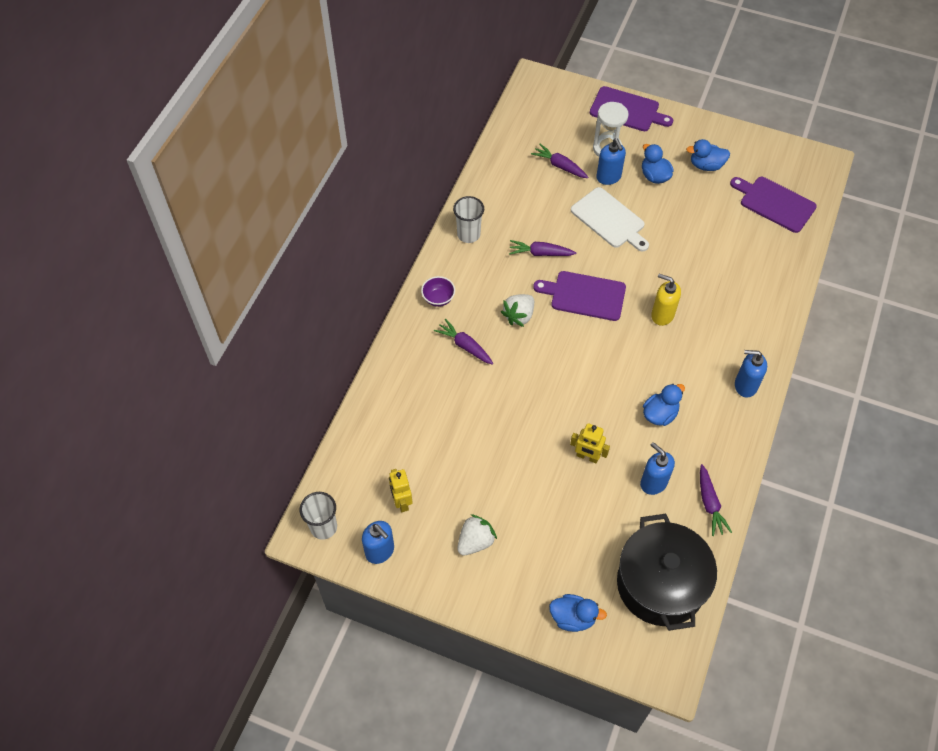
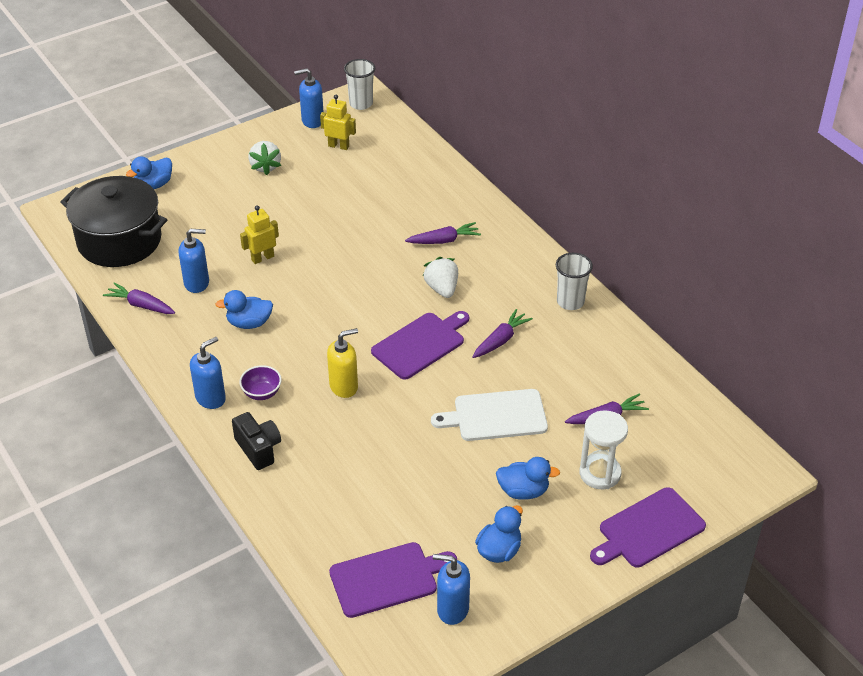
camera: 125 degrees right, 15 degrees down
purple bowl [421,276,455,307] -> purple bowl moved to [239,365,282,400]
blue soap dispenser [596,138,626,185] -> blue soap dispenser moved to [433,554,470,625]
blue duck [643,384,685,426] -> blue duck turned 90 degrees clockwise [215,290,273,329]
none -> black camera [232,412,281,470]

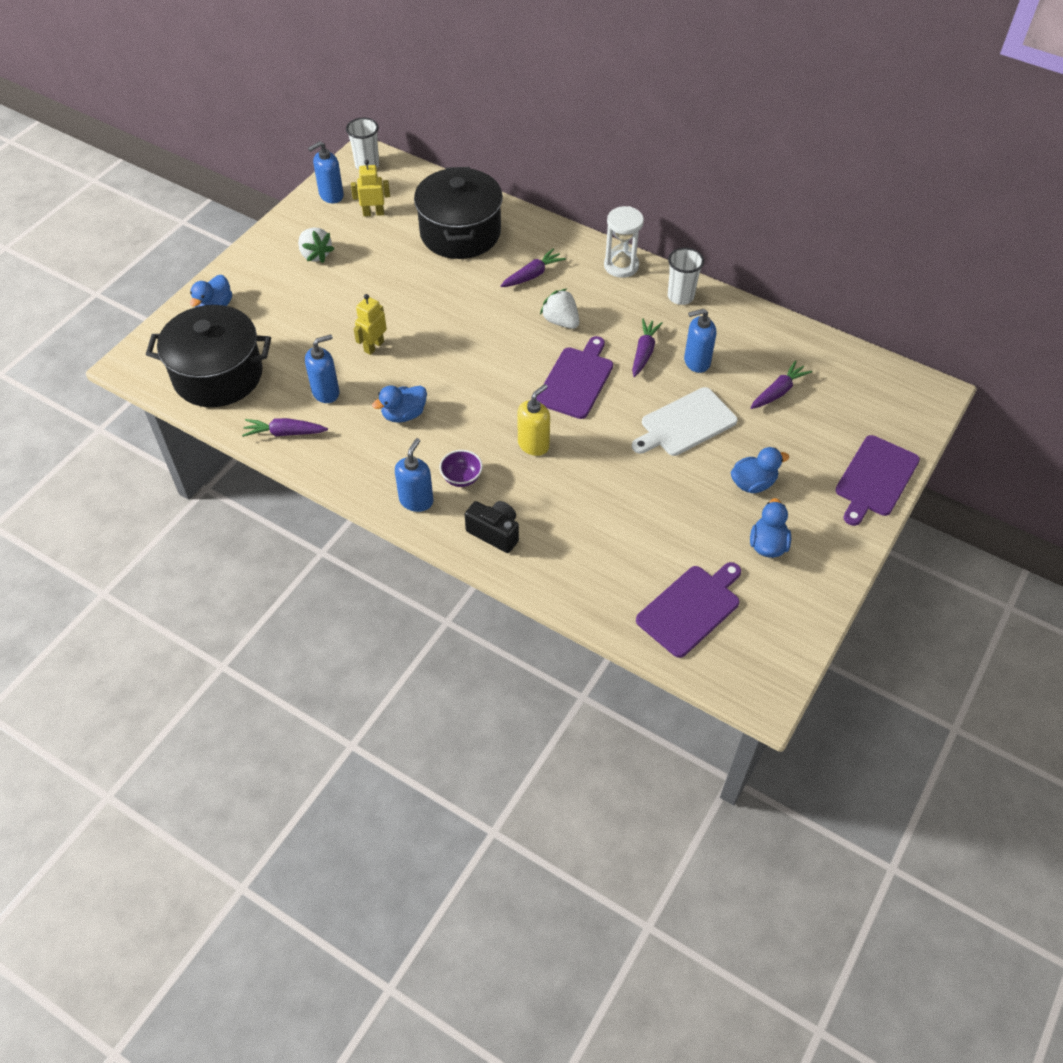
camera: 25 degrees left, 10 degrees up
blue soap dispenser [433,554,470,625] -> blue soap dispenser moved to [684,309,716,373]
white hourglass [580,410,628,489] -> white hourglass moved to [604,206,644,278]
none -> black pot [414,167,503,259]

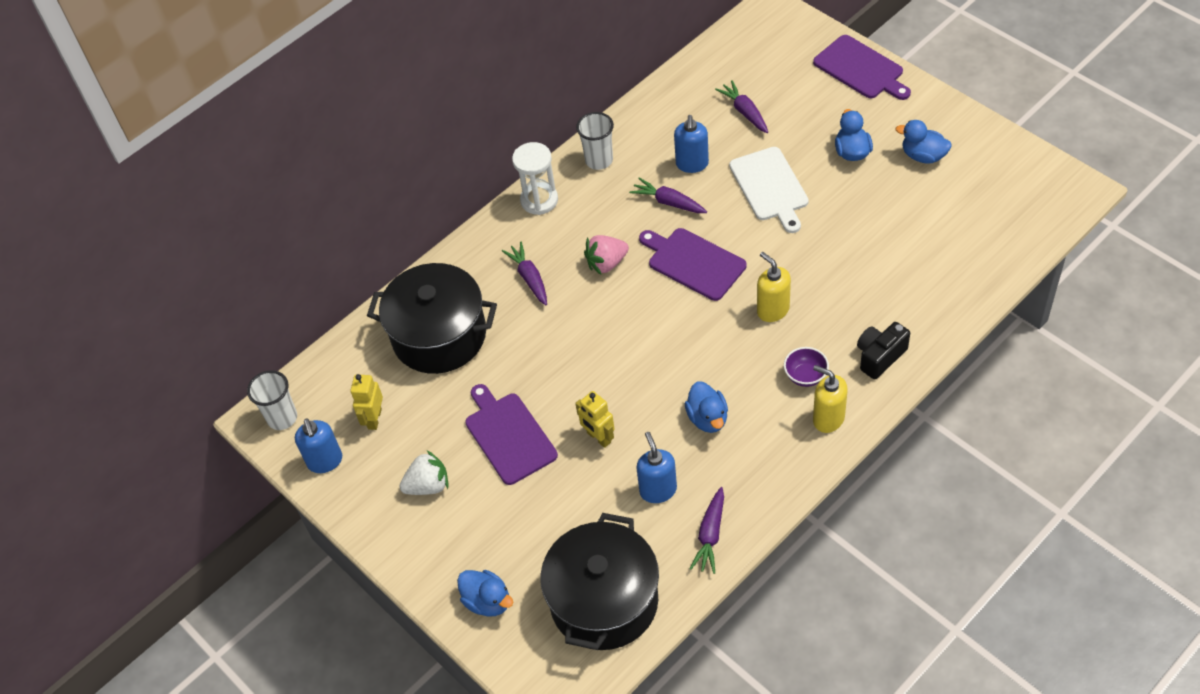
camera: 70 degrees left, 0 degrees up
blue soap dispenser [395,438,433,512] -> yellow soap dispenser [813,365,848,433]
white strawberry [540,288,579,329] -> pink strawberry [584,235,629,275]
purple cutting board [636,562,741,658] -> purple cutting board moved to [465,384,558,485]

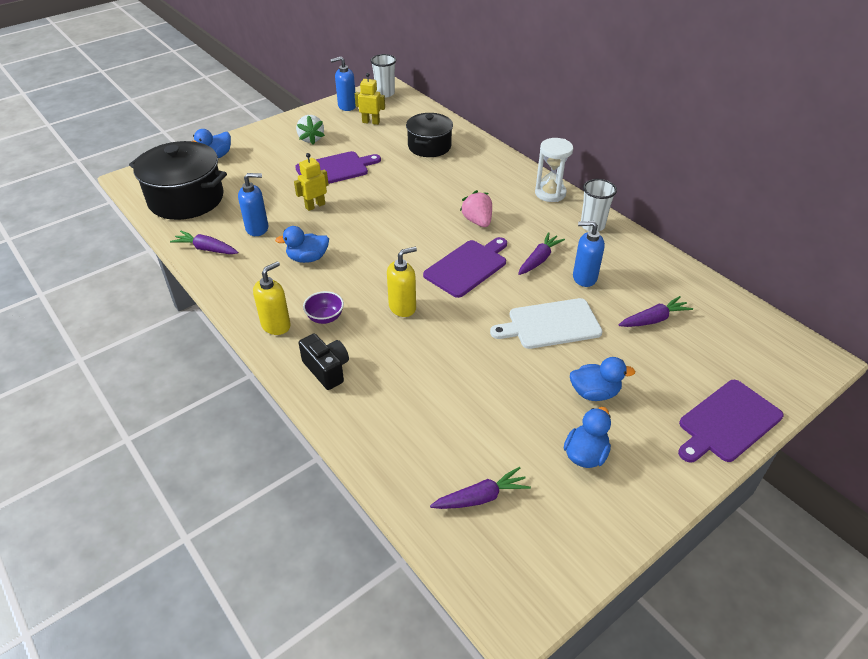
camera: 90 degrees right, 10 degrees down
black pot [367,263,497,374] -> black pot [406,113,453,157], size x0.64
purple carrot [502,242,547,305] -> purple carrot moved to [430,467,531,509]

